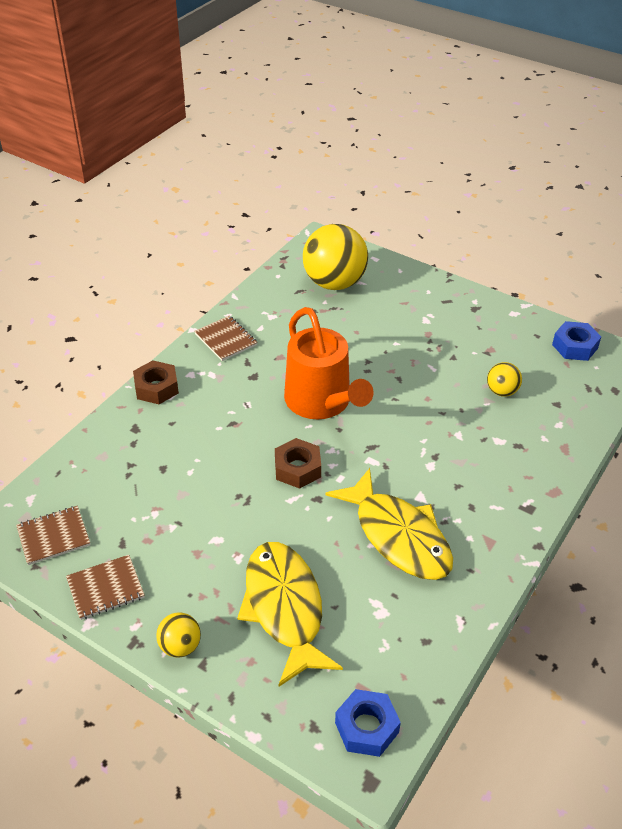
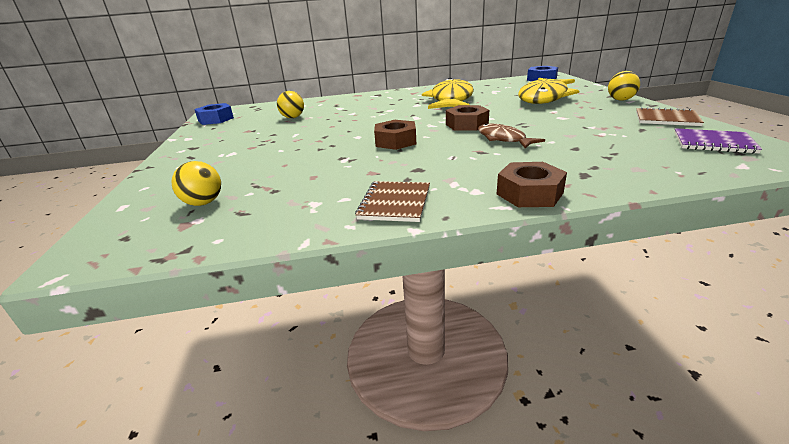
camera: 130 degrees left, 15 degrees down
brown notebook [16,506,90,565] -> purple notebook [674,128,762,154]
orange watering can [284,307,374,419] -> brown nut [374,120,416,150]
yellow ball [303,224,368,290] -> yellow ball [171,161,221,206], size x0.47
none -> brown fish [478,123,545,148]

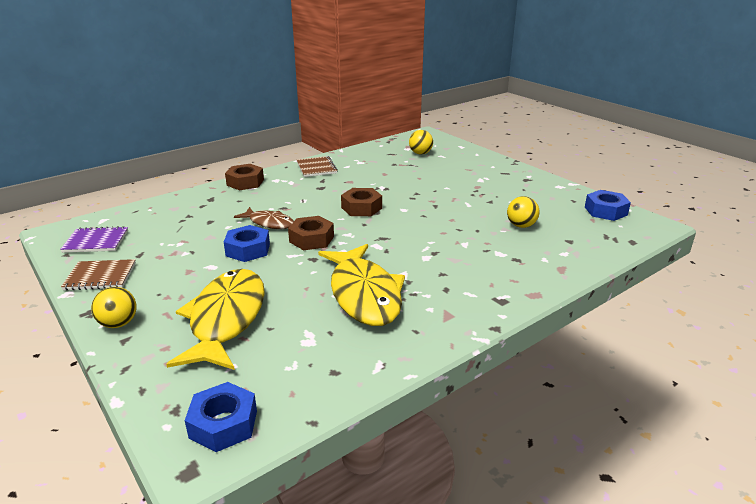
camera: 150 degrees right, 0 degrees up
none -> blue nut [224,225,270,262]

